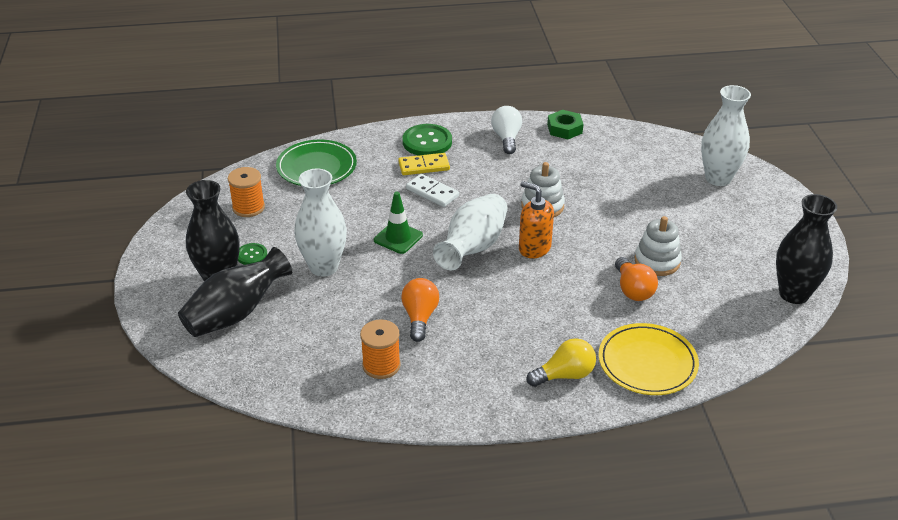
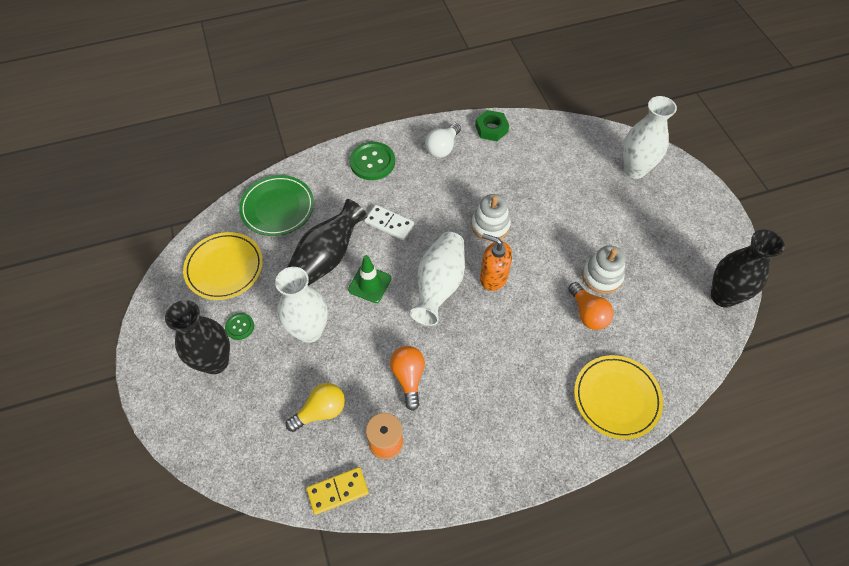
camera: 10 degrees left, 20 degrees up
black vase [178,247,292,337] -> black vase moved to [287,199,367,286]
orange spool [228,167,265,217] -> yellow plate [183,232,263,300]
yellow domino [398,153,450,175] -> yellow domino moved to [306,467,369,515]
white light bulb [491,106,522,154] -> white light bulb turned 135 degrees counterclockwise [425,123,461,158]
yellow light bulb [526,338,596,387] -> yellow light bulb moved to [286,383,345,432]

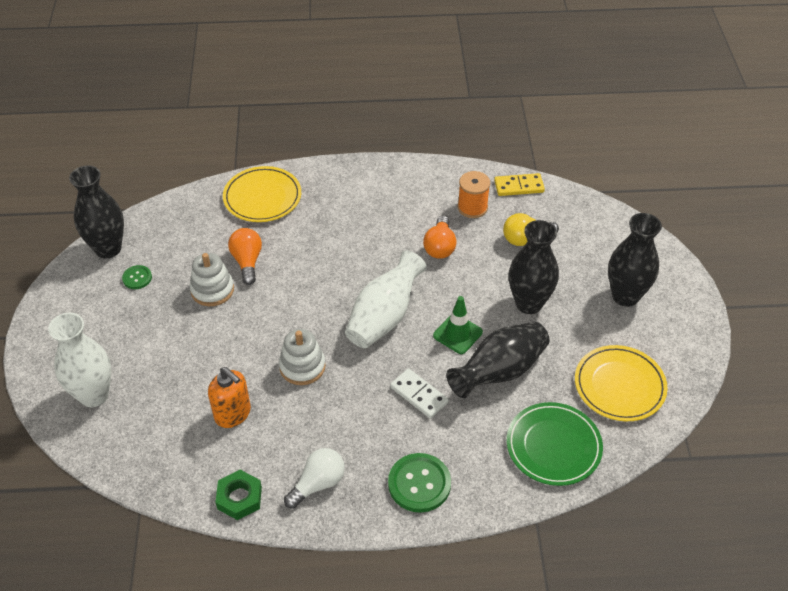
camera: 165 degrees left, 10 degrees down
green button [225,313,254,340] -> green button moved to [122,265,152,289]
white vase [275,267,328,343] -> black vase [509,220,559,314]
orange soap dispenser [480,233,512,291] -> orange soap dispenser moved to [208,367,251,428]

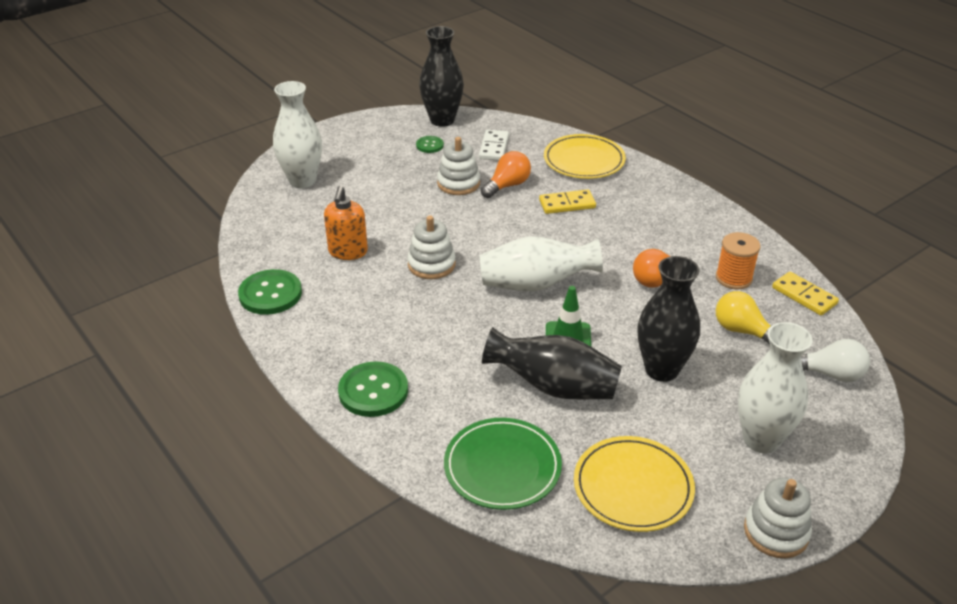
camera: 55 degrees right, 10 degrees down
green nut [215,470,262,520] -> green button [238,269,302,315]
white light bulb [284,448,345,509] -> white light bulb moved to [801,339,870,382]
white domino [390,368,449,418] -> white domino moved to [479,130,509,161]
black vase [608,213,662,307] -> white vase [738,322,813,453]
none -> yellow domino [539,190,596,214]
none -> white stacking toy [744,478,812,558]

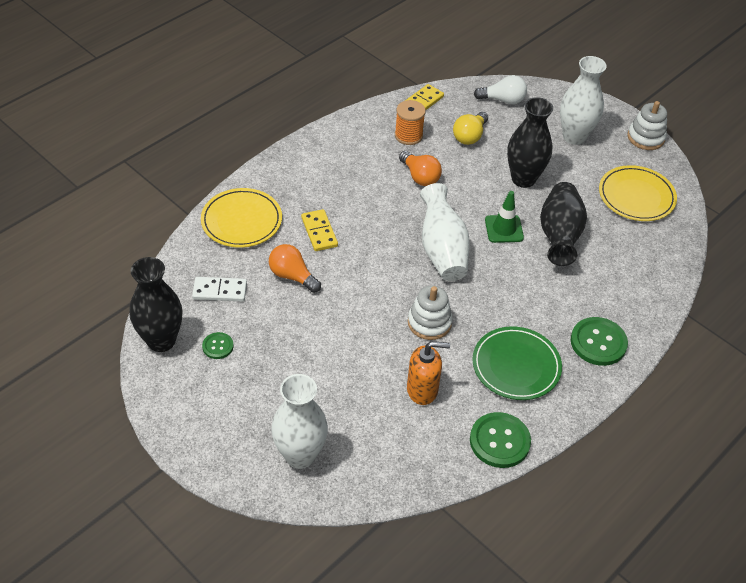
camera: 100 degrees left, 10 degrees up
white stacking toy [437,137,480,195] -> none
green plate [444,418,562,510] -> green plate moved to [472,326,562,400]
white light bulb [801,339,870,382] -> white light bulb turned 90 degrees clockwise [474,75,527,105]

